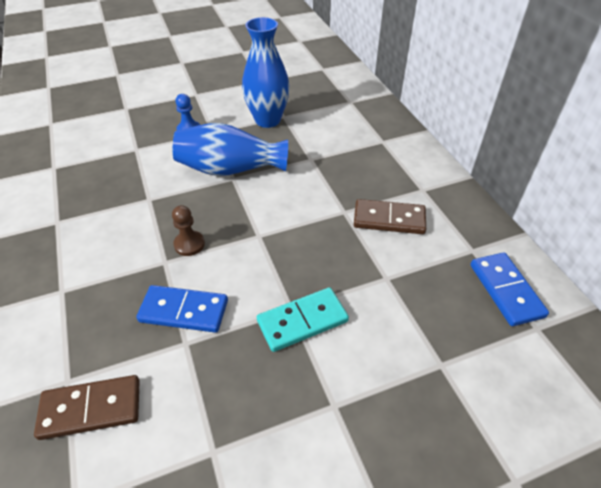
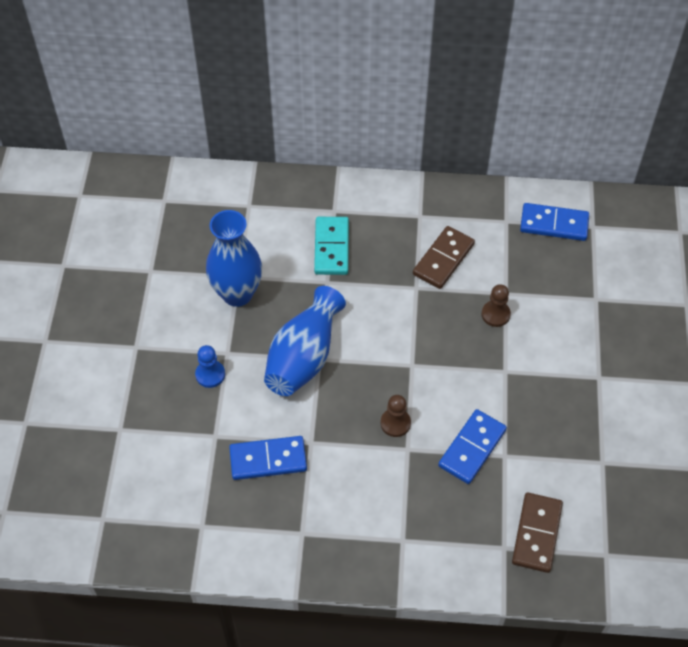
camera: 65 degrees left, 10 degrees up
turquoise domino [257,287,349,352] -> turquoise domino moved to [314,217,349,275]
none -> blue domino [229,436,307,480]
none -> brown pawn [481,284,511,327]

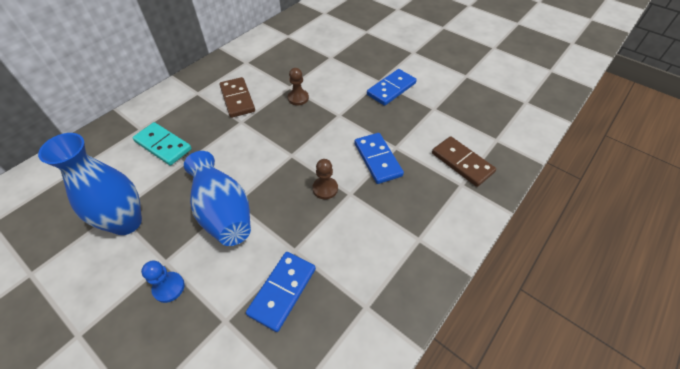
camera: 55 degrees left, 5 degrees down
blue domino [520,203,589,241] -> blue domino moved to [367,69,417,106]

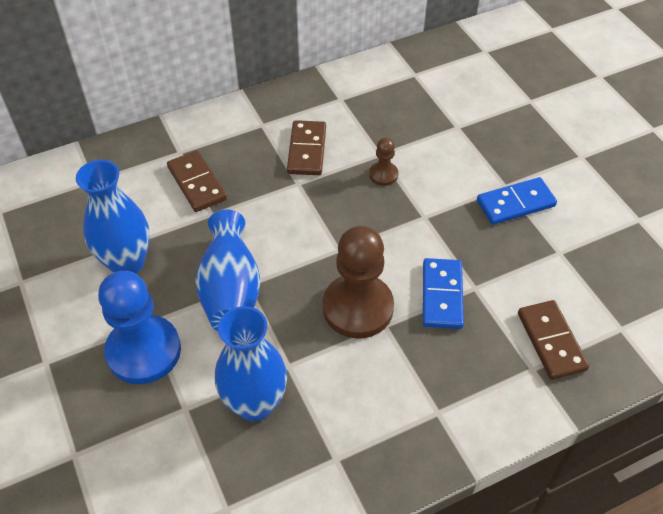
camera: 25 degrees right, 0 degrees up
turquoise domino [132,122,192,166] -> brown domino [167,150,227,212]
blue pawn [141,260,185,303] -> blue pawn [98,271,181,384], size x2.16
blue domino [246,252,316,332] -> blue vase [215,306,287,422]
brown pawn [312,159,338,199] -> brown pawn [323,226,394,339], size x2.16

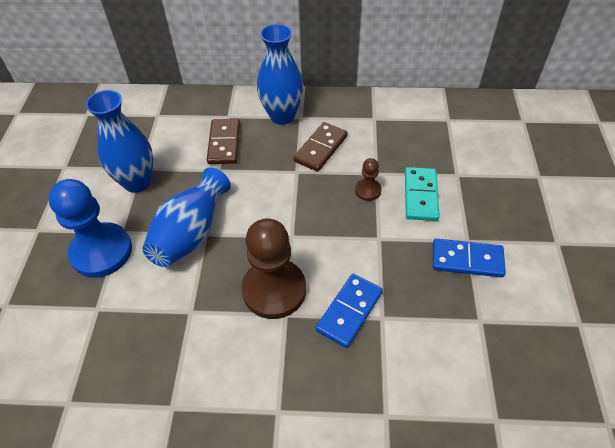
camera: 30 degrees right, 0 degrees up
blue vase [215,306,287,422] -> blue vase moved to [257,24,304,125]
brown domino [518,300,589,380] -> none
none -> turquoise domino [405,167,440,221]

